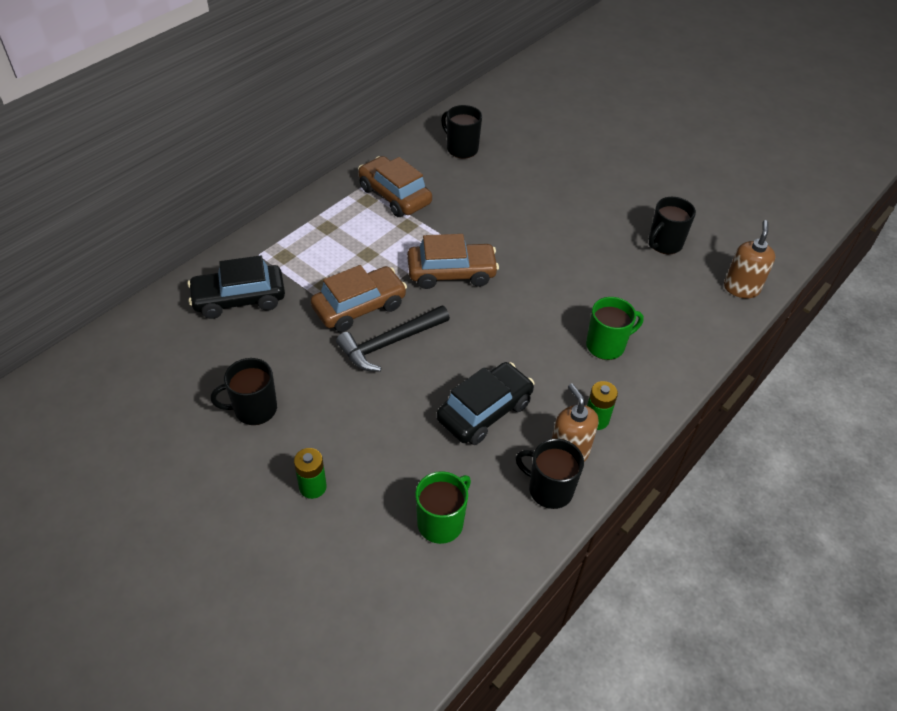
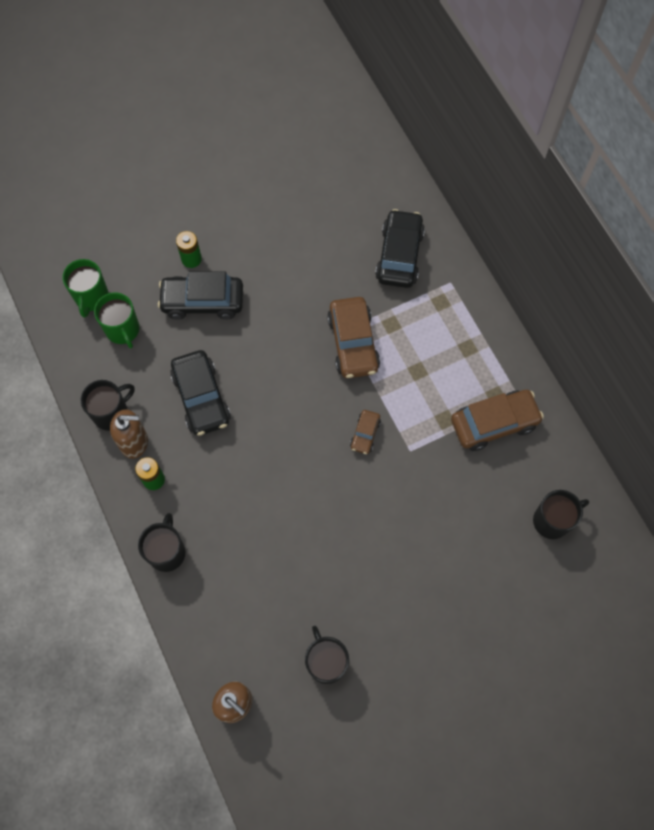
camera: 115 degrees right, 20 degrees up
black mug [211,358,277,425] -> black mug moved to [138,513,185,572]
black hammer [336,305,450,372] -> none
brown car [407,234,499,289] -> brown car [350,410,381,454], size x0.51
green mug [586,297,644,360] -> green mug moved to [62,259,109,318]
none -> black car [158,271,243,320]

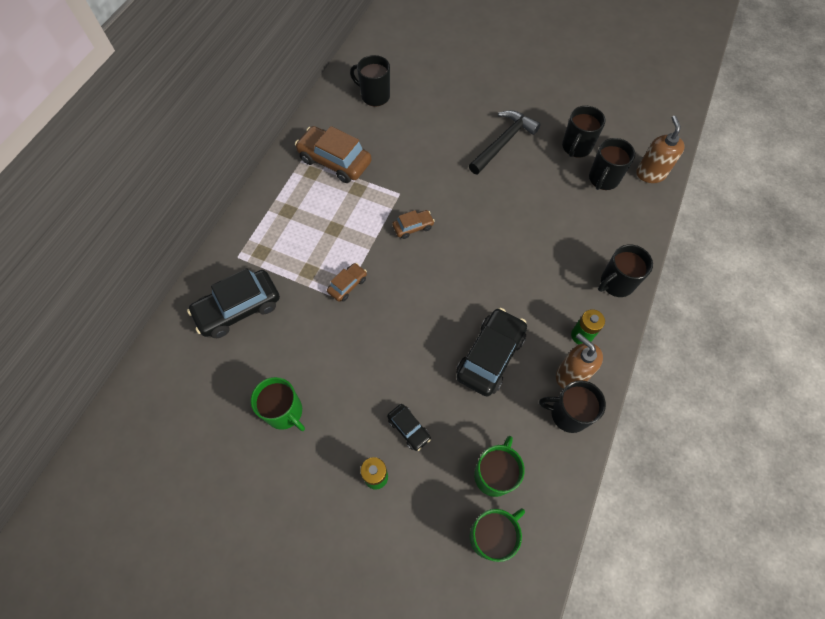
camera: 130 degrees left, 5 degrees down
black car [158,271,243,320] -> black car [387,404,431,451], size x0.51
brown car [327,297,380,378] -> brown car [327,263,367,302], size x0.51
none -> green mug [251,377,305,431]
none -> black hammer [469,110,541,174]
none -> black mug [589,138,635,190]

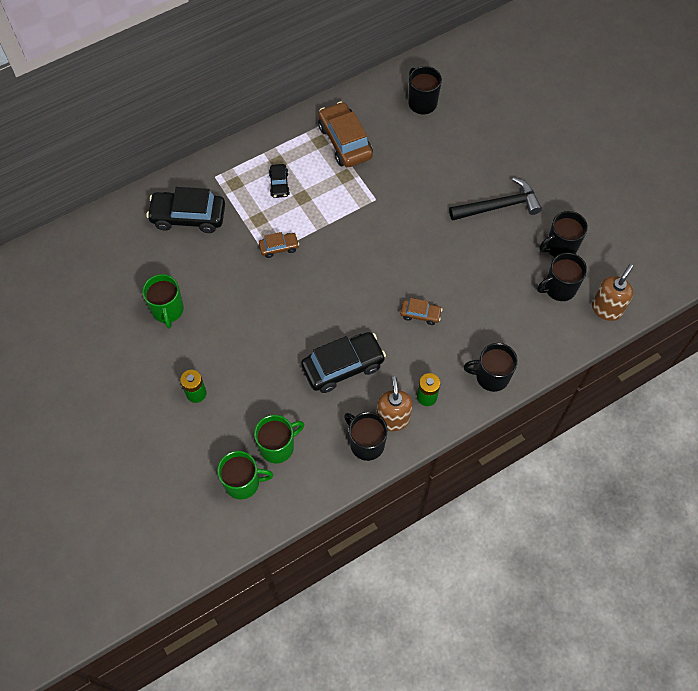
camera: 35 degrees right, 0 degrees up
black car [387,404,431,451] -> black car moved to [269,164,290,198]
brown car [392,210,435,239] -> brown car moved to [400,298,442,325]

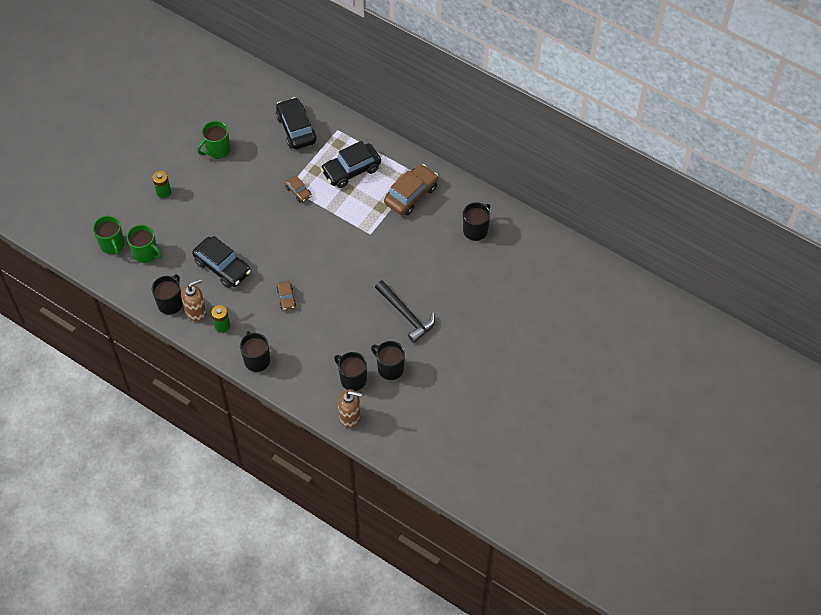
camera: 65 degrees right, 5 degrees down
black car [269,164,290,198] -> black car [321,141,381,188], size x1.95

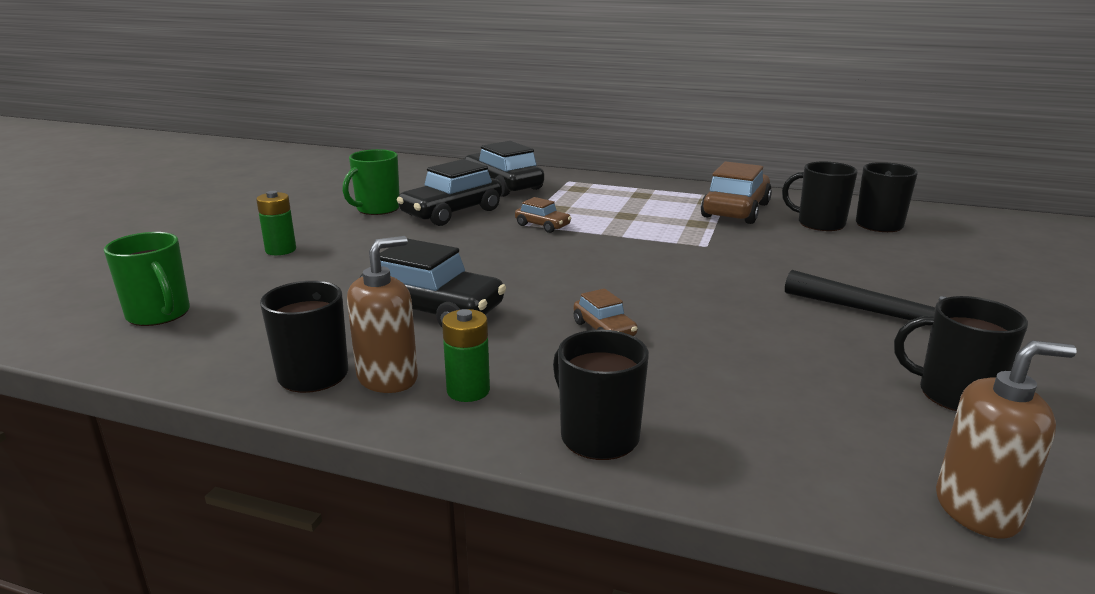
camera: 15 degrees left, 35 degrees down
green mug [127,225,162,263] -> none
black car [321,141,381,188] -> black car moved to [397,159,502,226]
black mug [334,352,367,391] -> black mug moved to [782,161,857,231]

